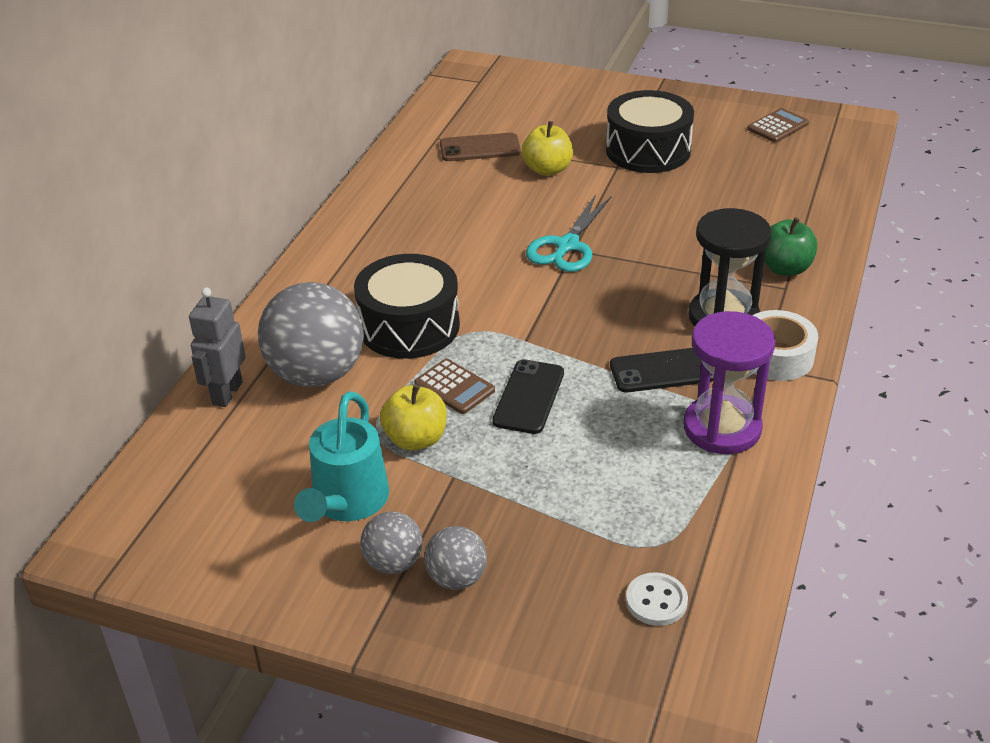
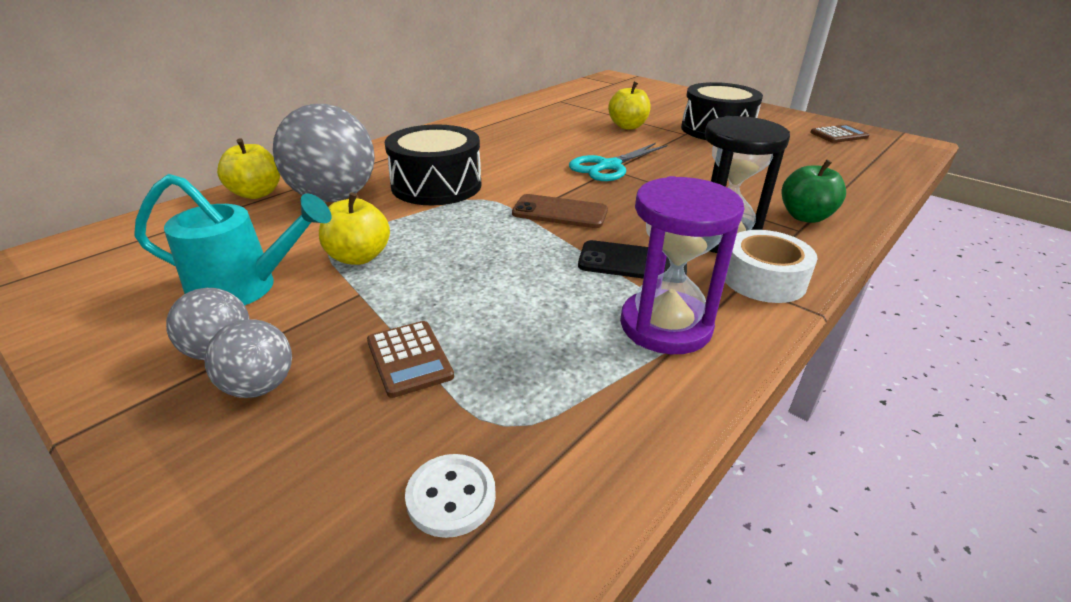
camera: 20 degrees right, 5 degrees down
grey robot [189,288,246,407] -> yellow apple [217,138,280,199]
turquoise watering can [294,391,389,522] -> turquoise watering can turned 120 degrees counterclockwise [134,174,331,305]
brown calculator [414,359,495,414] -> brown calculator moved to [367,321,454,398]
brown phone [440,133,521,161] -> brown phone moved to [512,194,608,228]
black phone [492,359,564,434] -> none

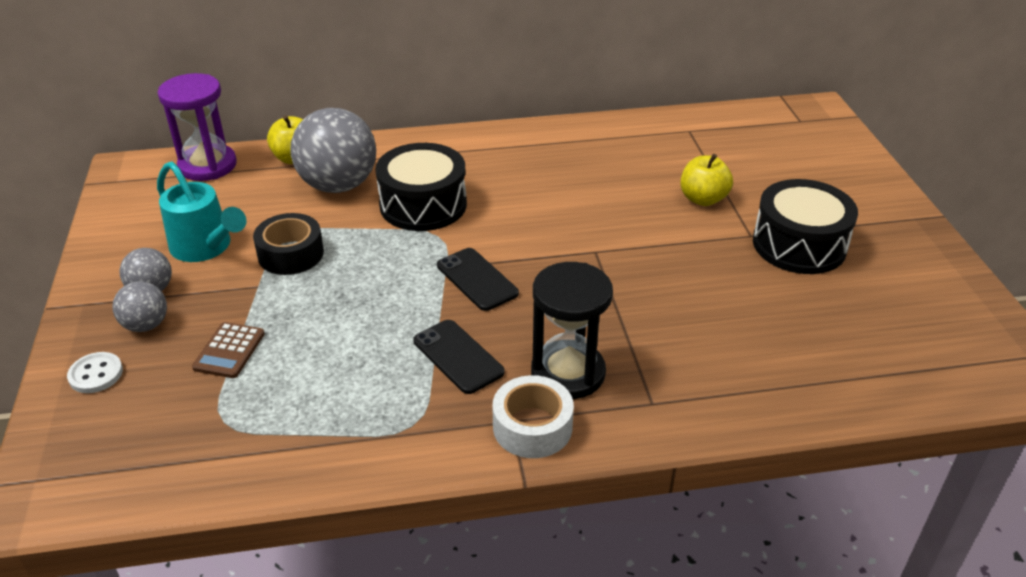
camera: 40 degrees right, 5 degrees up
yellow apple [319,192,390,265] -> black tape [253,213,324,275]
white button [405,454,496,538] -> white button moved to [67,352,123,393]
brown phone [512,194,608,228] -> black phone [437,248,519,311]
turquoise scissors [569,143,667,181] -> none
purple hourglass [620,176,744,354] -> purple hourglass moved to [158,73,237,181]
green apple [782,159,846,223] -> none
brown calculator [810,125,869,143] -> none

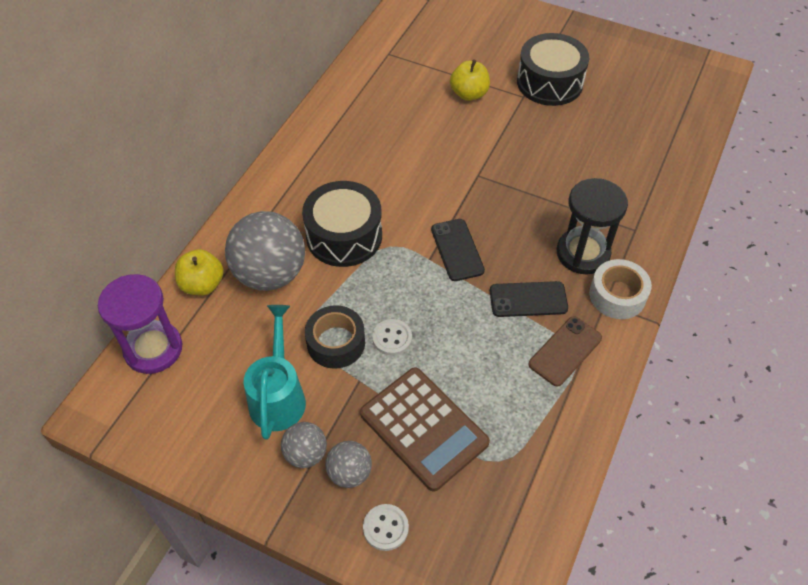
camera: 55 degrees left, 15 degrees up
turquoise watering can [157,161,247,262] -> turquoise watering can turned 75 degrees counterclockwise [244,305,306,440]
brown calculator [192,322,265,378] -> brown calculator [360,367,490,492], size x1.95
black phone [437,248,519,311] -> black phone turned 75 degrees clockwise [431,219,485,281]
none -> white button [372,319,412,356]
none -> brown phone [529,316,602,387]

